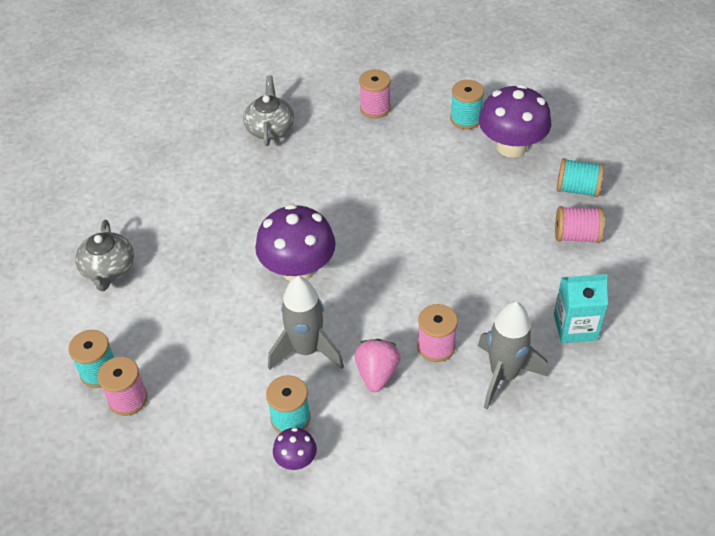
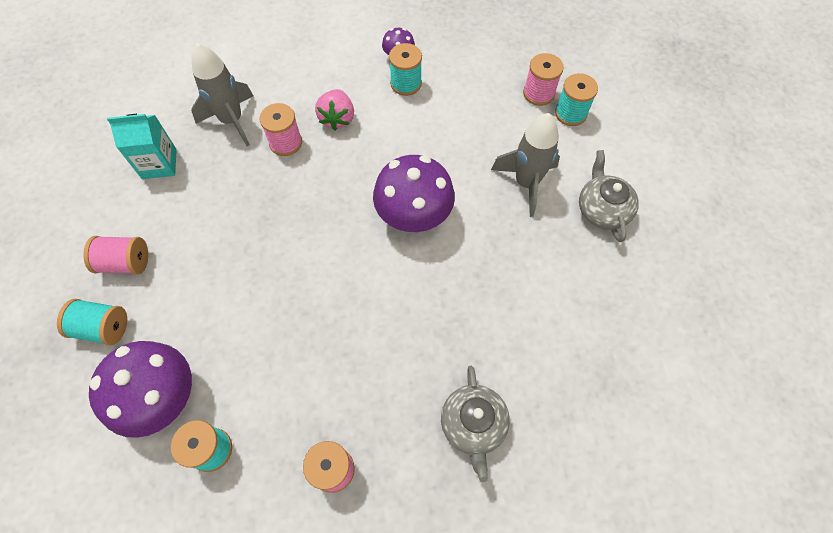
camera: 175 degrees right, 15 degrees up
grey rocket [268,276,344,370] -> grey rocket moved to [491,113,560,217]

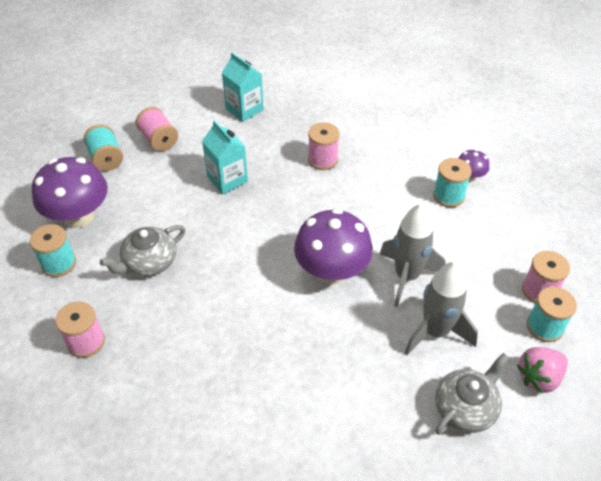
camera: 55 degrees right, 15 degrees down
grey rocket [191,43,253,146] -> grey rocket moved to [380,204,446,307]
pink strawberry [315,89,354,130] -> pink strawberry moved to [517,347,568,393]
grey teapot [441,366,510,482] -> grey teapot moved to [100,225,186,276]
none -> turquoise carton [202,120,248,194]

